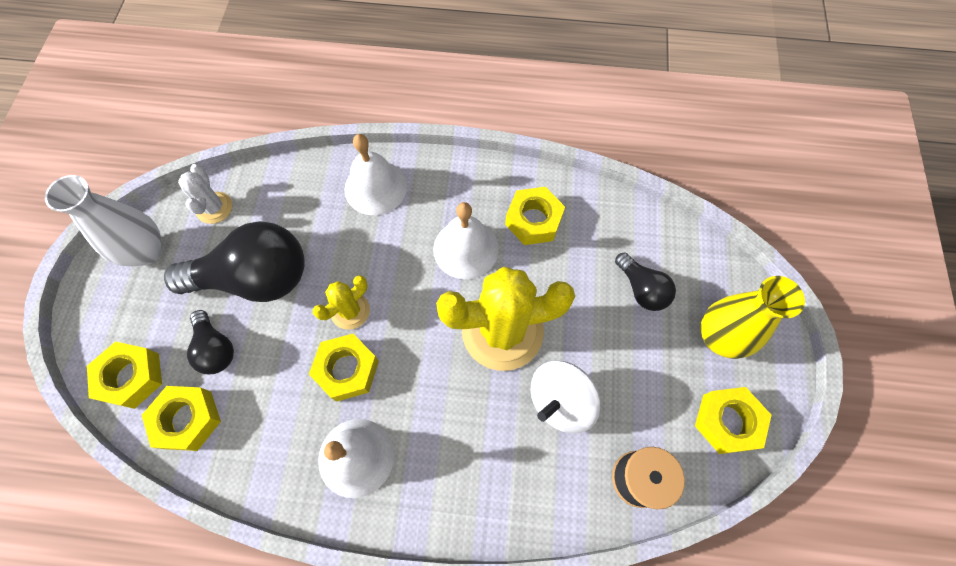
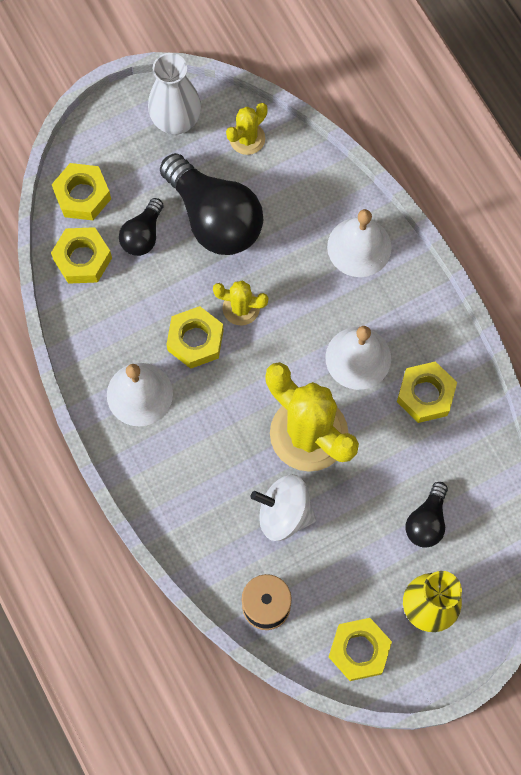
camera: 55 degrees right, 5 degrees up
white cactus [178,164,232,224] -> yellow cactus [226,103,268,155]

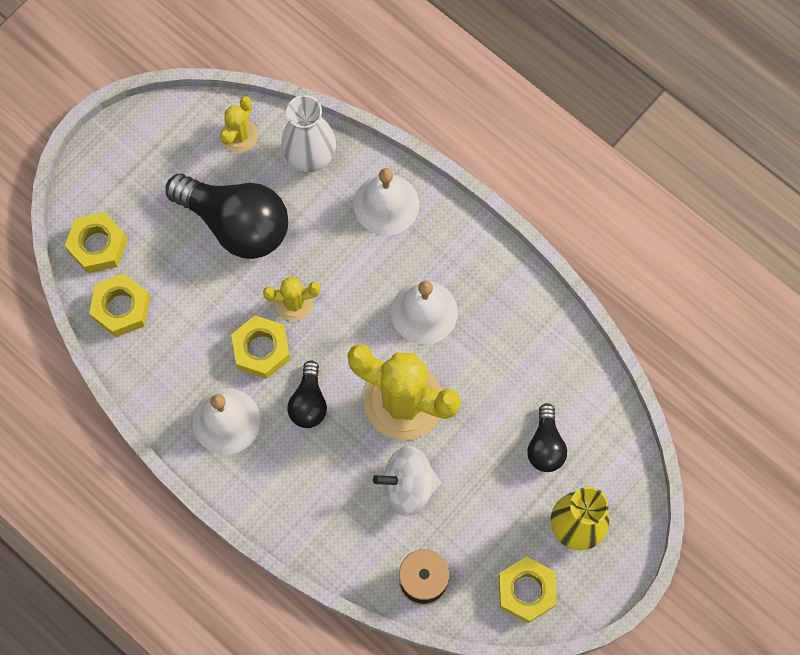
camera: 20 degrees left, 0 degrees up
black light bulb [119,198,164,256] -> black light bulb moved to [287,360,327,428]
white vase [148,53,201,135] -> white vase moved to [281,95,336,172]
yellow nut [397,361,457,423] -> none

